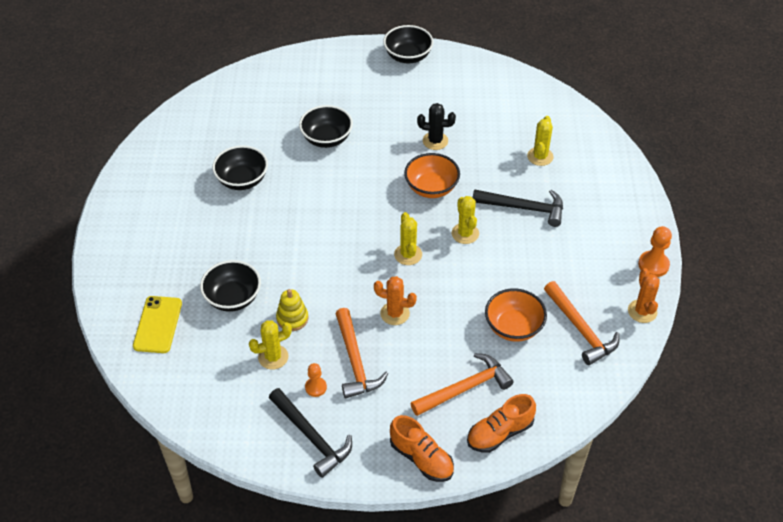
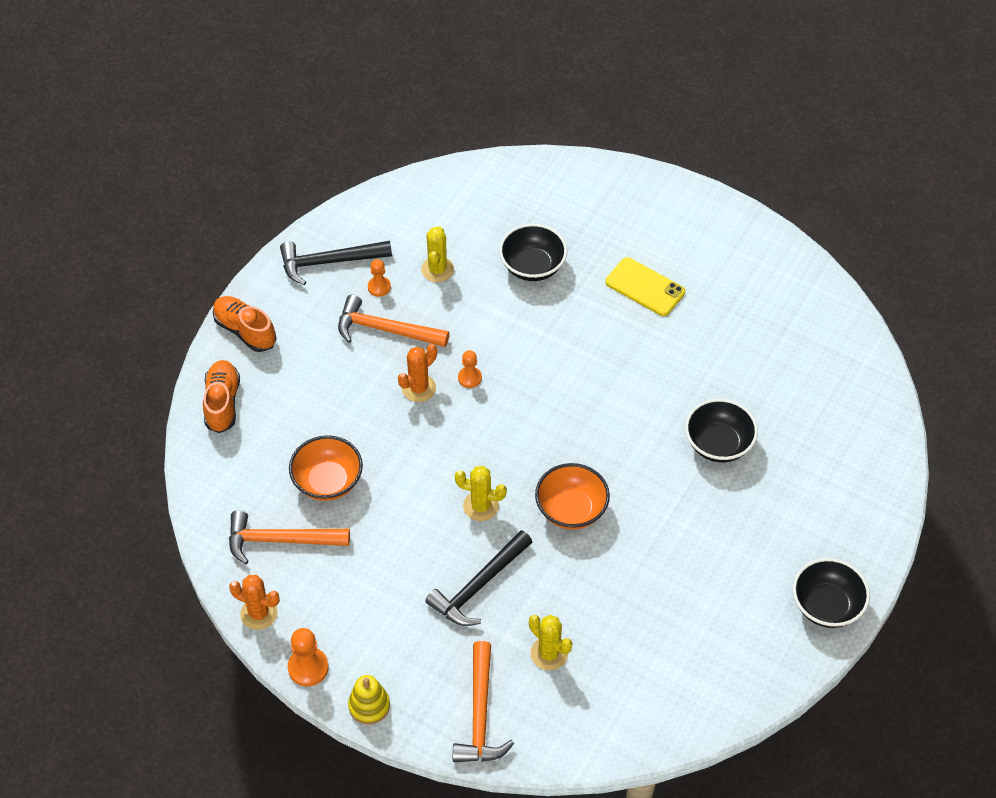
camera: 120 degrees right, 5 degrees up
yellow phone [133,296,182,353] -> yellow phone moved to [605,257,685,316]
black bowl [212,145,268,190] -> none
yellow stacking toy [276,289,308,331] -> yellow stacking toy moved to [348,675,390,725]
orange shoe [390,415,454,482] -> orange shoe turned 60 degrees clockwise [213,296,276,352]
yellow cactus [394,212,422,265] -> none
orange hammer [410,353,514,416] -> orange hammer moved to [453,641,514,762]
black cactus [417,103,456,150] -> none
none -> orange pawn [458,350,482,388]

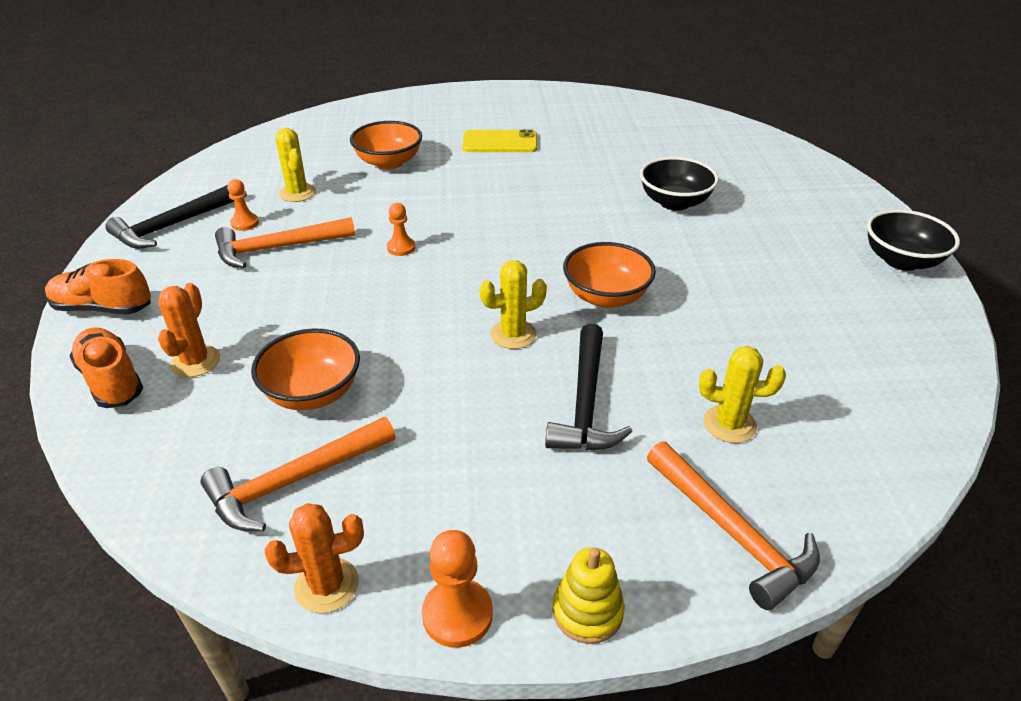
camera: 35 degrees left, 15 degrees down
orange cactus [398,344,437,402] -> orange cactus moved to [158,283,220,377]
black bowl [499,224,567,281] -> orange bowl [350,121,422,170]

